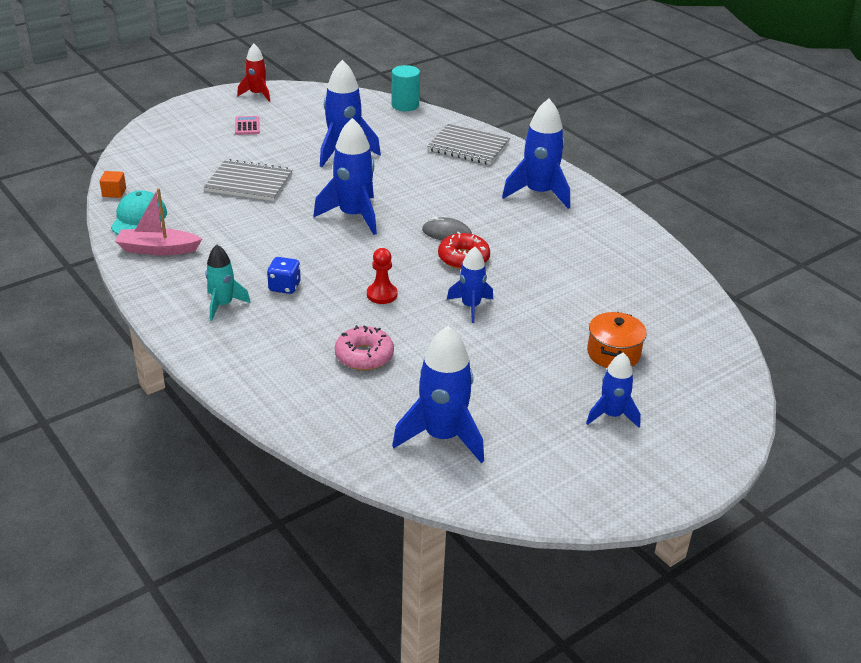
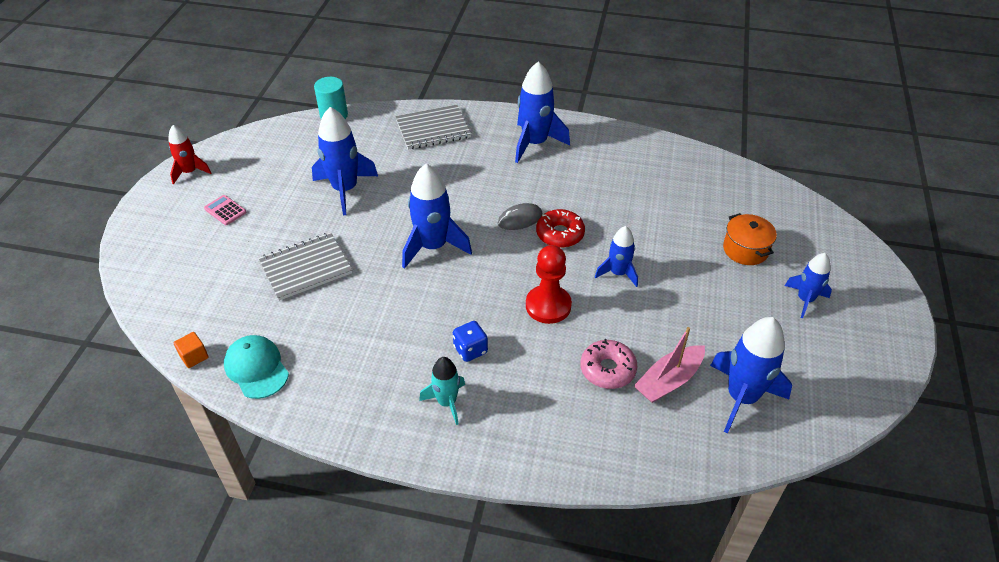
camera: 40 degrees left, 10 degrees up
pink boat [115,188,202,255] -> pink boat moved to [634,327,705,403]
red pawn [367,248,397,304] -> red pawn [526,245,572,324], size x1.55

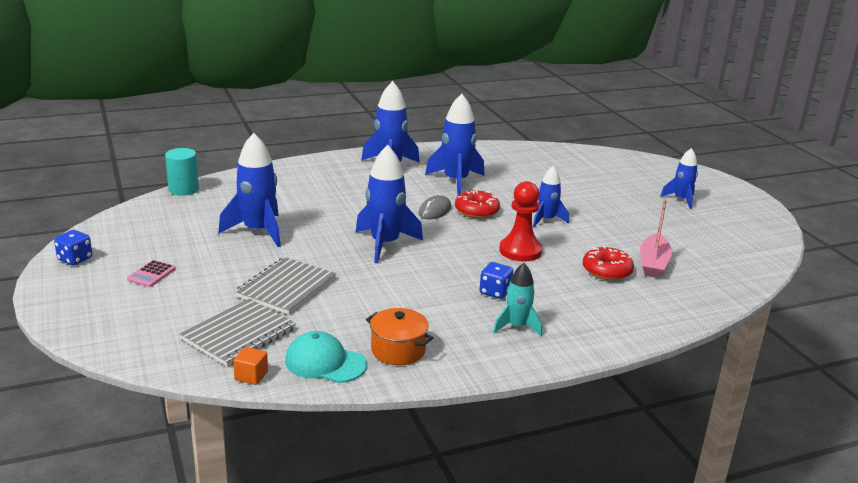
camera: 35 degrees left, 20 degrees down
red rocket [168,125,211,184] -> blue dice [54,230,92,265]
pink calculator [204,195,247,225] -> pink calculator turned 75 degrees counterclockwise [127,260,176,287]
grey notebook [395,105,471,150] -> grey notebook moved to [180,299,296,366]
pink donut [580,339,637,389] -> red donut [583,246,634,281]
blue rocket [710,317,792,433] -> blue rocket moved to [425,94,484,196]
orange pot [723,213,777,265] -> orange pot moved to [366,308,433,365]

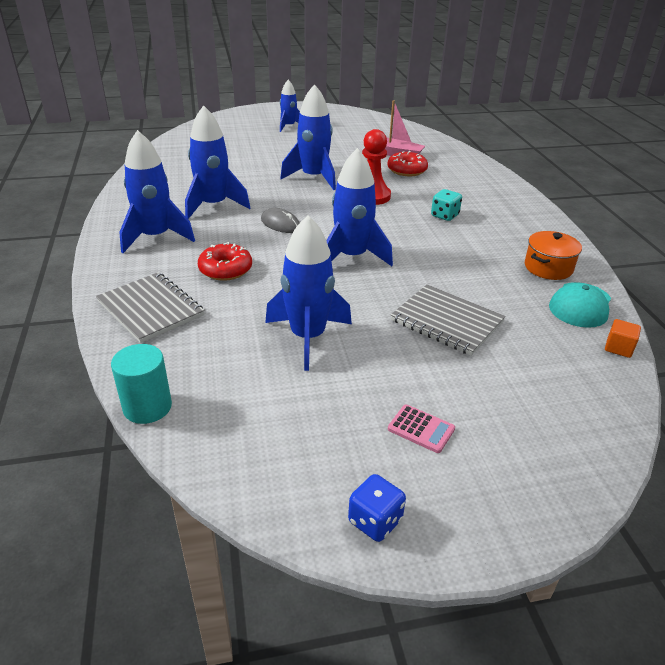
camera: 80 degrees left, 10 degrees up
grey notebook [180,299,296,366] -> grey notebook moved to [96,272,205,343]
red donut [455,190,500,218] -> red donut moved to [198,242,252,281]
blue dice [479,262,513,299] -> turquoise dice [431,189,462,221]
turquoise rocket [493,263,542,336] -> none
blue rocket [533,166,569,227] -> blue rocket [280,84,336,190], size x1.68

